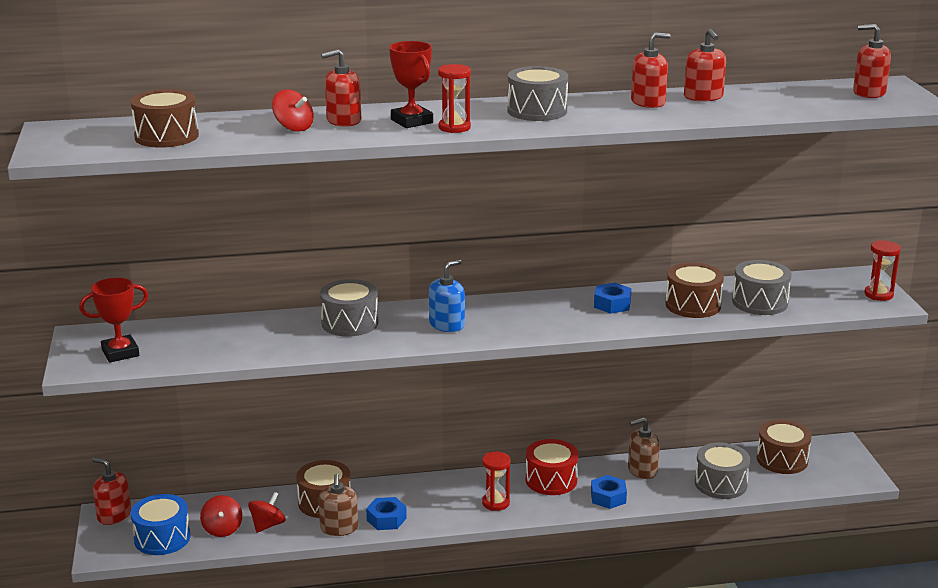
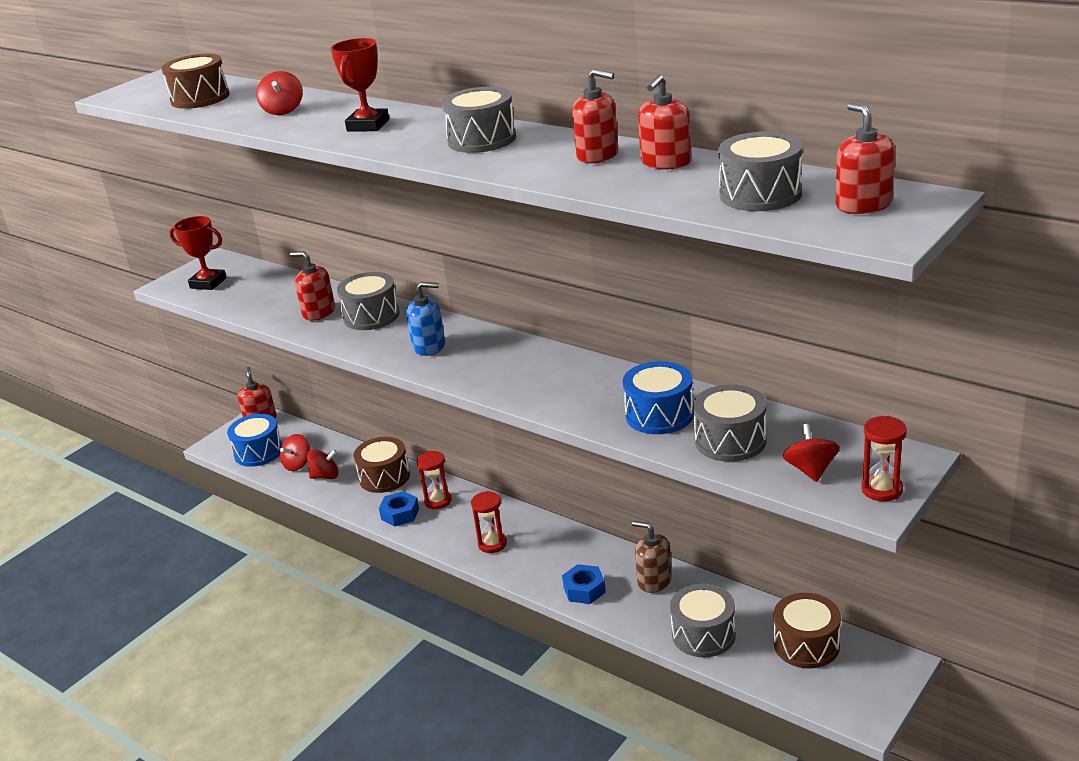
camera: 50 degrees right, 5 degrees up
brown soap dispenser [318,474,358,536] -> none
red soap dispenser [321,49,361,127] -> red soap dispenser moved to [290,251,335,321]
red hourglass [438,64,471,133] -> red hourglass moved to [417,451,452,509]
red drum [526,439,578,495] -> none
blue nut [594,283,632,314] -> none
brown drum [665,263,724,318] -> blue drum [623,361,694,434]
none -> grey drum [718,132,802,211]
none -> red spinning top [783,424,840,482]

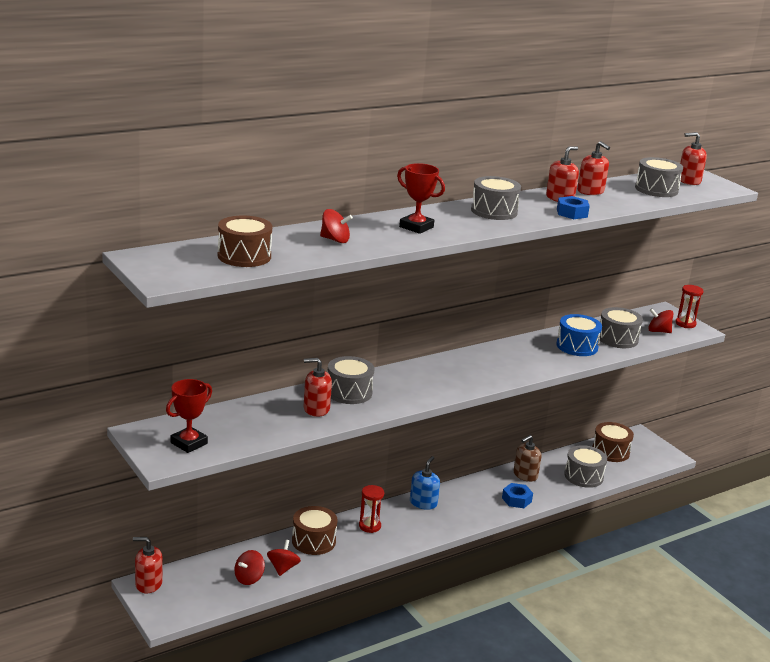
camera: 75 degrees left, 5 degrees down
blue drum [227,414,282,467] -> none
red spinning top [280,434,310,471] -> red spinning top turned 75 degrees clockwise [234,550,265,585]
red soap dispenser [290,251,335,321] -> red soap dispenser turned 45 degrees clockwise [304,358,332,417]
blue nut [379,491,419,527] -> blue nut moved to [557,196,590,219]
blue soap dispenser [406,282,445,356] -> blue soap dispenser moved to [410,456,440,510]
red hourglass [471,491,507,553] -> none

